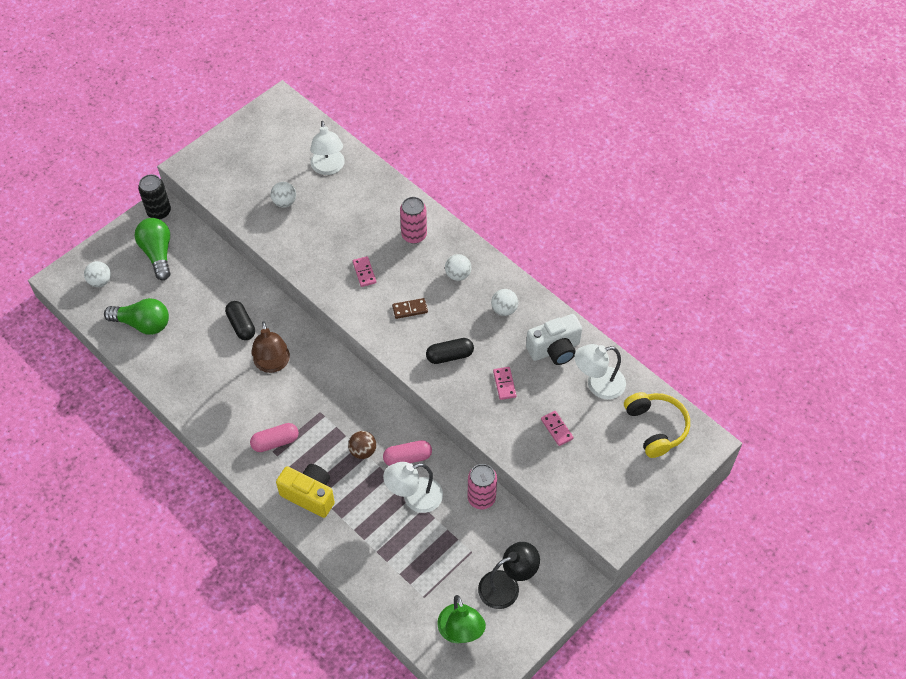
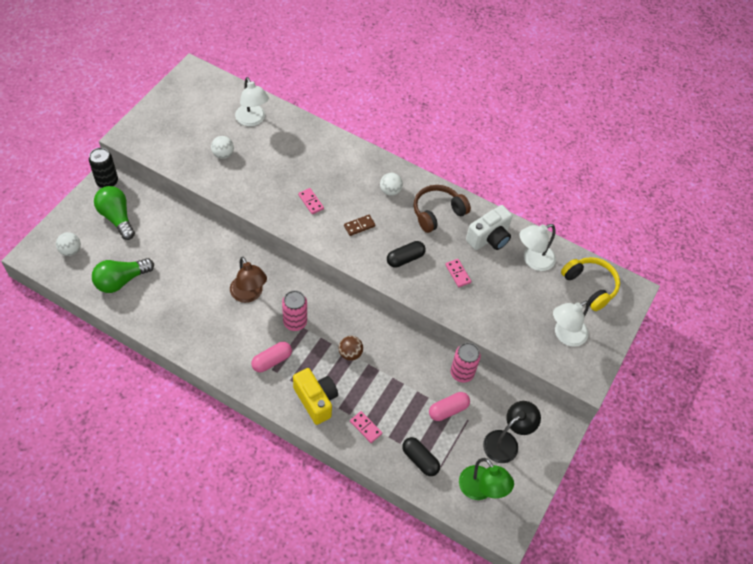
camera: 20 degrees left, 0 degrees up
green light bulb [104,298,169,335] -> green light bulb turned 150 degrees clockwise [92,258,154,293]
black capsule [225,301,255,340] -> black capsule moved to [402,437,440,476]
yellow camera [276,464,335,518] -> yellow camera turned 45 degrees clockwise [293,368,338,425]
pink capsule [383,440,432,466] -> pink capsule moved to [429,392,470,421]
white lamp [383,462,443,513] -> white lamp moved to [553,301,589,347]
pink can [400,197,427,244] -> pink can moved to [282,290,307,331]
white ball [491,289,518,316] -> brown headphones [414,185,471,233]
pink domino [541,411,574,446] -> pink domino moved to [350,411,382,443]

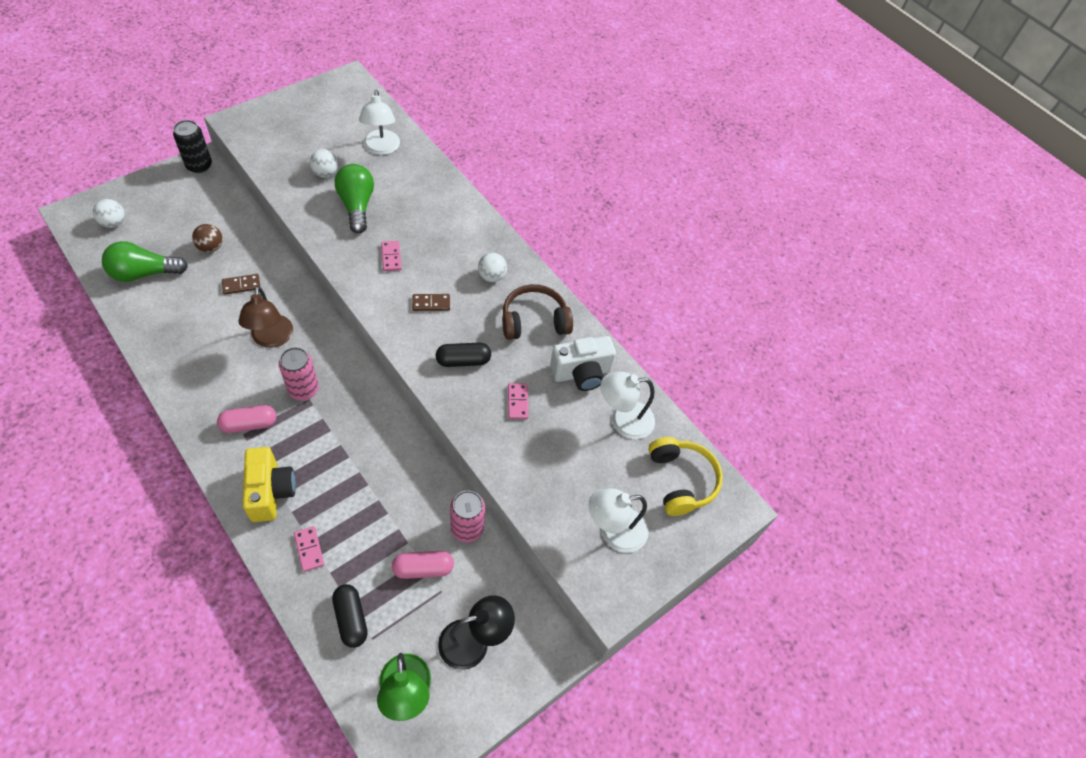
camera: 20 degrees right, 0 degrees up
green light bulb [94,186,135,240] -> green light bulb moved to [335,164,374,233]
brown ball [339,336,363,361] -> brown ball moved to [192,224,223,253]
none -> brown domino [222,274,260,295]

